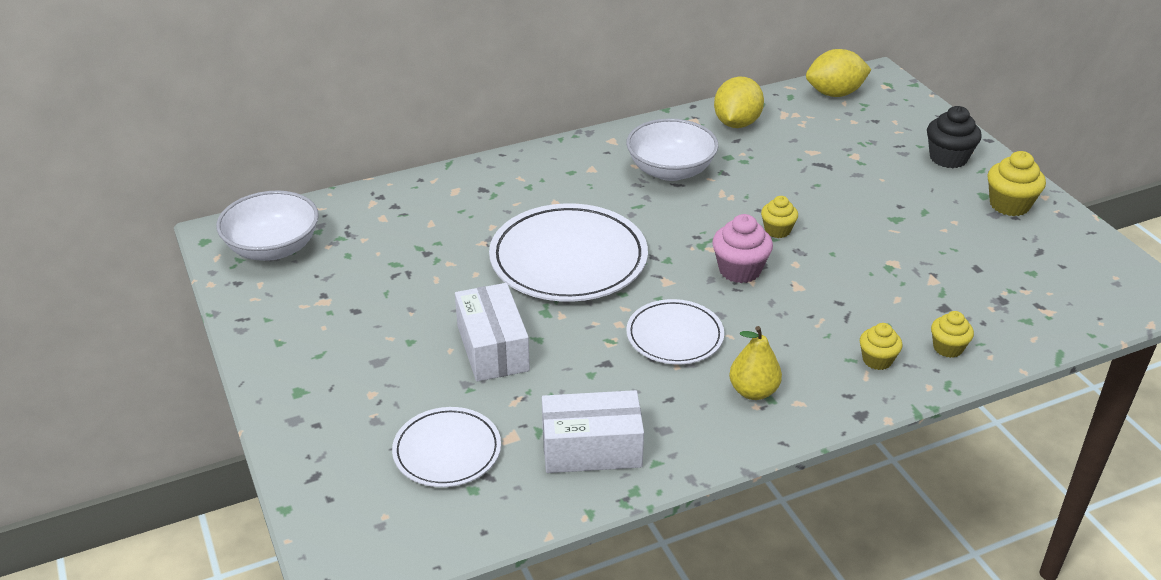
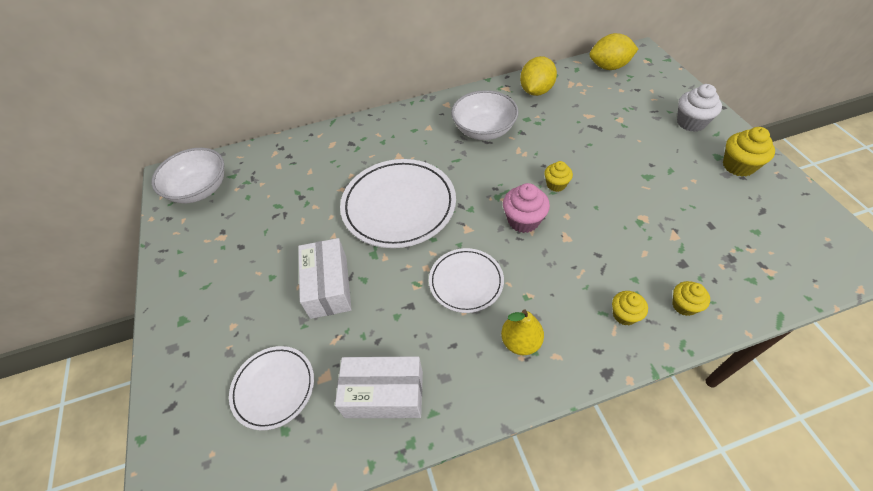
camera: 10 degrees right, 15 degrees up
black cupcake [927,106,982,168] -> white cupcake [677,84,722,132]

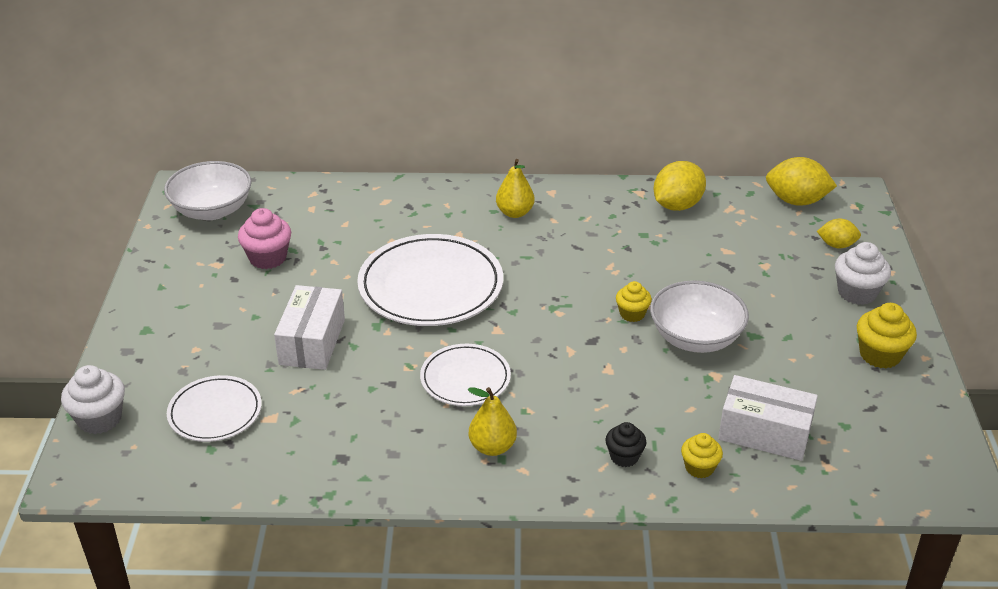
camera: 15 degrees right, 15 degrees down
white box [335,356,423,418] -> white box moved to [718,375,818,461]
white bowl [451,90,519,140] -> white bowl moved to [650,280,749,353]
pink cupcake [503,183,550,233] -> pink cupcake moved to [238,208,291,269]
yellow cupcake [612,291,648,326] -> black cupcake [605,422,647,467]
none -> white cupcake [61,365,125,434]
none -> yellow pear [496,159,534,218]
none -> yellow lemon [817,219,861,248]

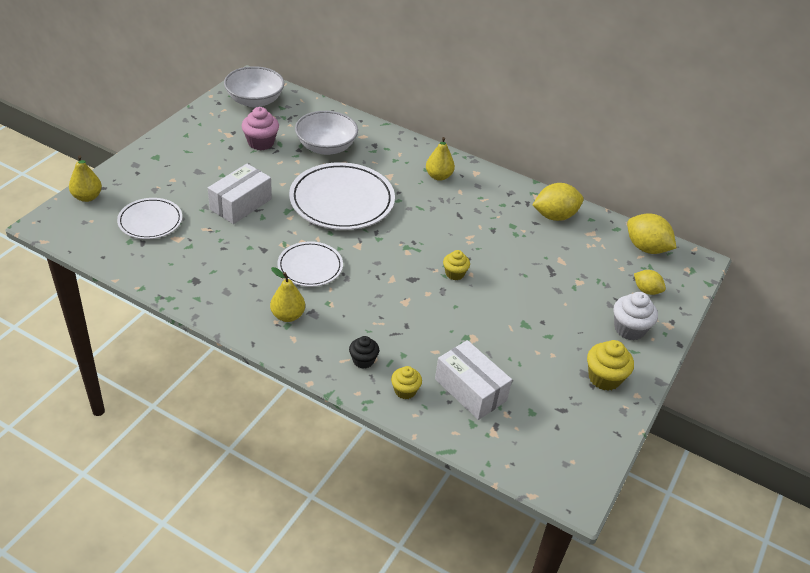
camera: 25 degrees right, 5 degrees up
white cupcake [61,365,125,434] -> yellow pear [69,155,102,202]
white bowl [650,280,749,353] -> white bowl moved to [295,111,358,155]

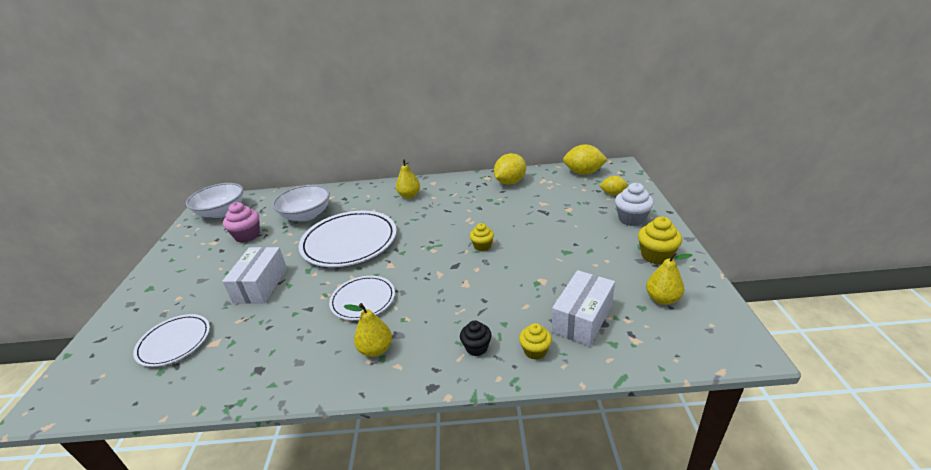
camera: 25 degrees left, 10 degrees down
yellow pear [69,155,102,202] -> yellow pear moved to [646,252,692,305]
white box [435,340,512,420] -> white box turned 75 degrees counterclockwise [551,270,615,346]

